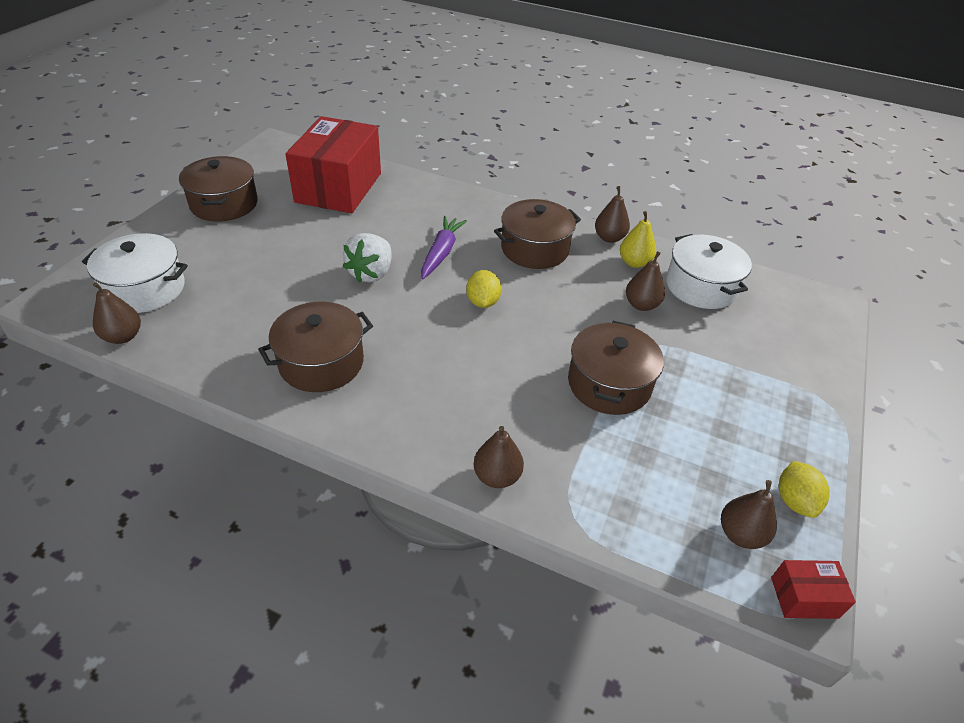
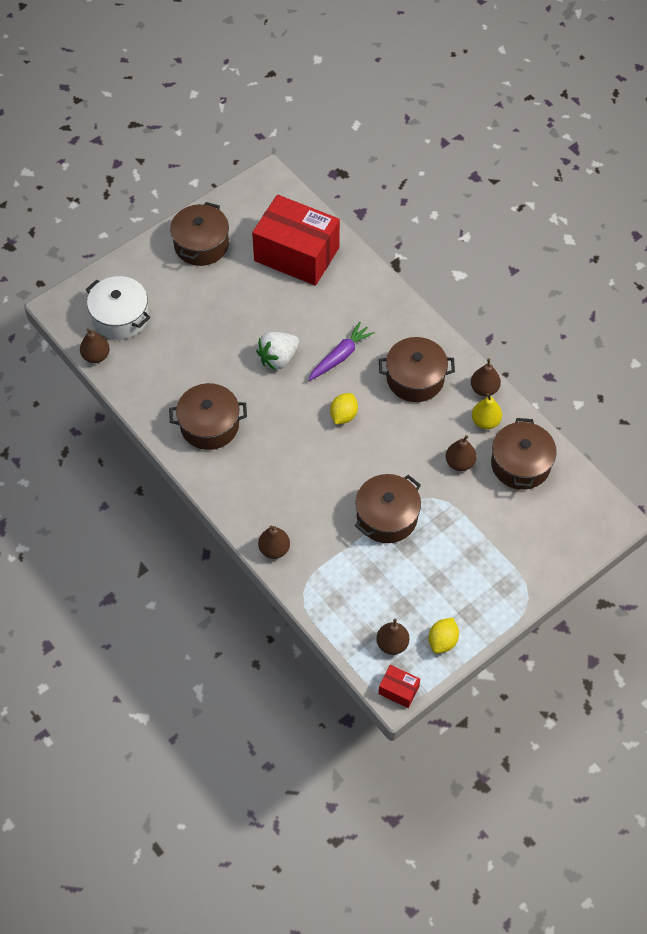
camera: 30 degrees right, 15 degrees up
red box [285,116,381,213] -> red box turned 75 degrees clockwise [252,195,340,286]
white pot [666,234,752,309] -> brown pot [491,418,557,490]

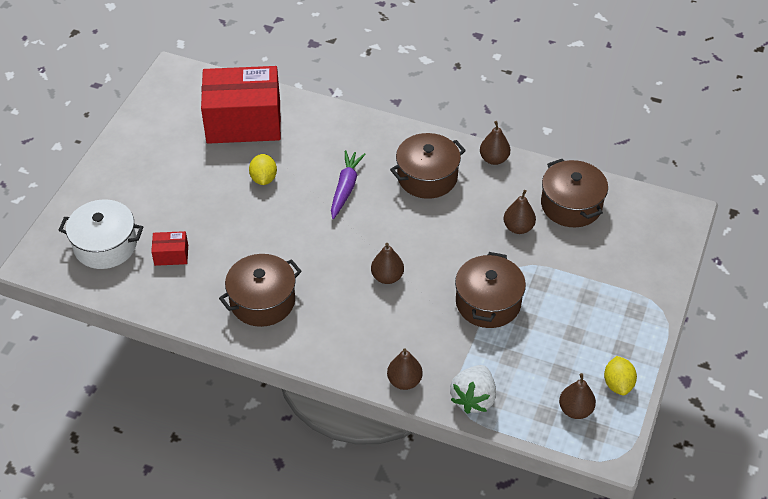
camera: 30 degrees left, 10 degrees down
brown pear [80,328,110,363] -> brown pear moved to [371,243,404,284]
brown pot [170,202,229,266] -> none
white strawberry [256,332,299,370] -> white strawberry moved to [450,365,496,414]
yellow lemon [330,393,358,424] -> yellow lemon moved to [249,154,277,185]
red box [378,665,420,708] -> red box moved to [151,231,188,266]
yellow pear [472,393,502,429] -> none

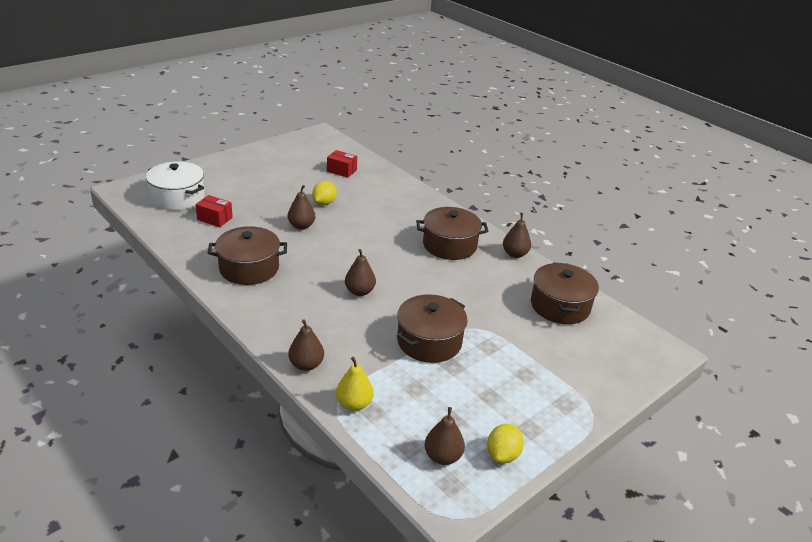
camera: 25 degrees right, 15 degrees down
red box [201,66,281,144] -> red box [327,150,357,178], size x0.41
purple carrot [331,150,366,219] -> none
white strawberry [450,365,496,414] -> yellow pear [336,357,374,411]
brown pear [504,190,536,234] -> brown pear moved to [288,185,315,230]

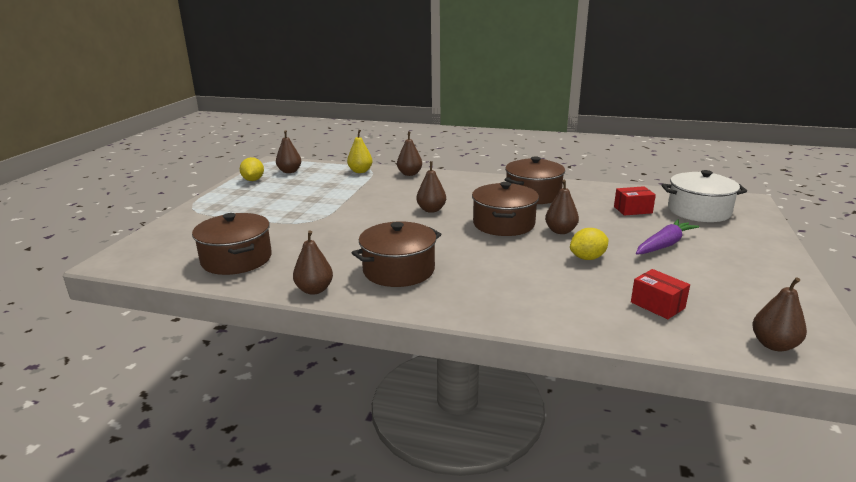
camera: 150 degrees right, 10 degrees down
yellow lemon [312,181,337,205] -> yellow lemon turned 75 degrees clockwise [570,228,609,260]
red box [327,150,357,178] -> red box turned 60 degrees clockwise [631,269,690,319]
brown pot [397,294,467,363] -> brown pot moved to [472,182,539,236]
none -> purple carrot [636,219,699,254]
none -> brown pear [752,277,807,351]

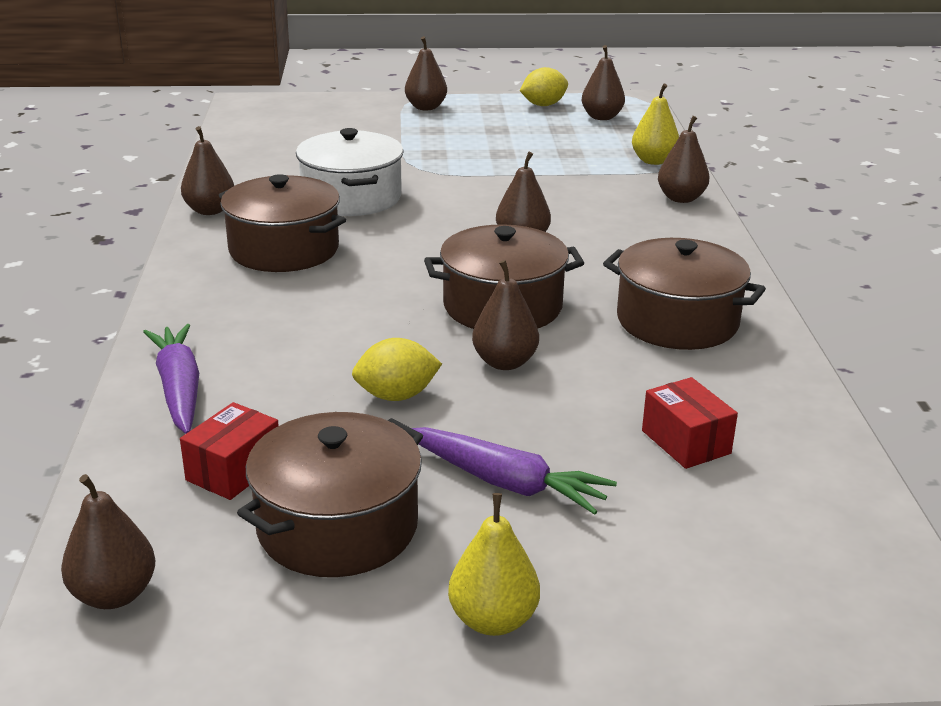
camera: 70 degrees right, 5 degrees up
brown pot [192,213,272,275] -> brown pot moved to [237,412,423,577]
yellow lemon [570,228,609,260] -> yellow lemon turned 60 degrees counterclockwise [352,338,442,401]
white pot [661,170,747,222] -> white pot moved to [296,128,403,216]
none -> purple carrot [143,324,199,434]
none -> brown pear [405,36,447,110]
none -> yellow pear [448,493,540,636]

